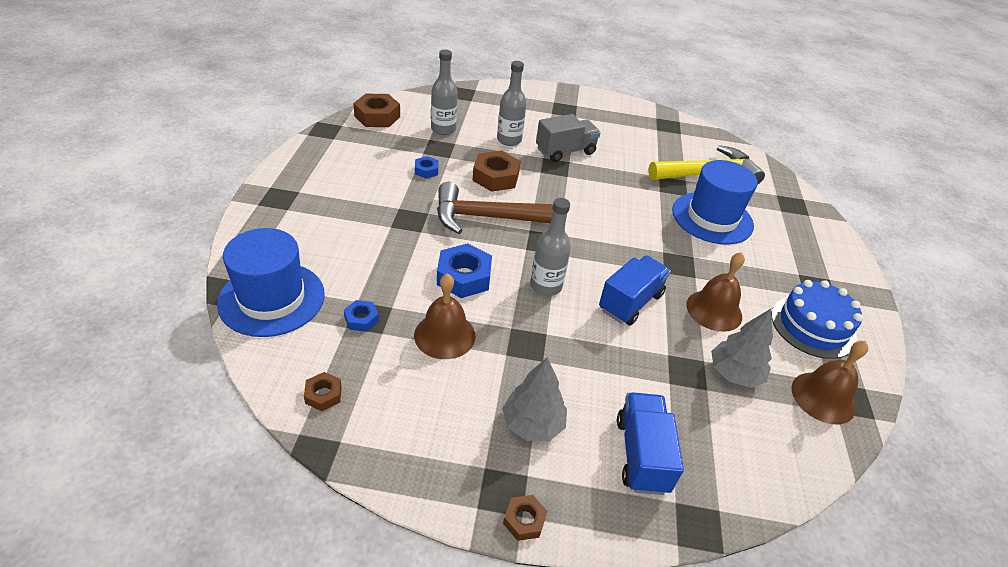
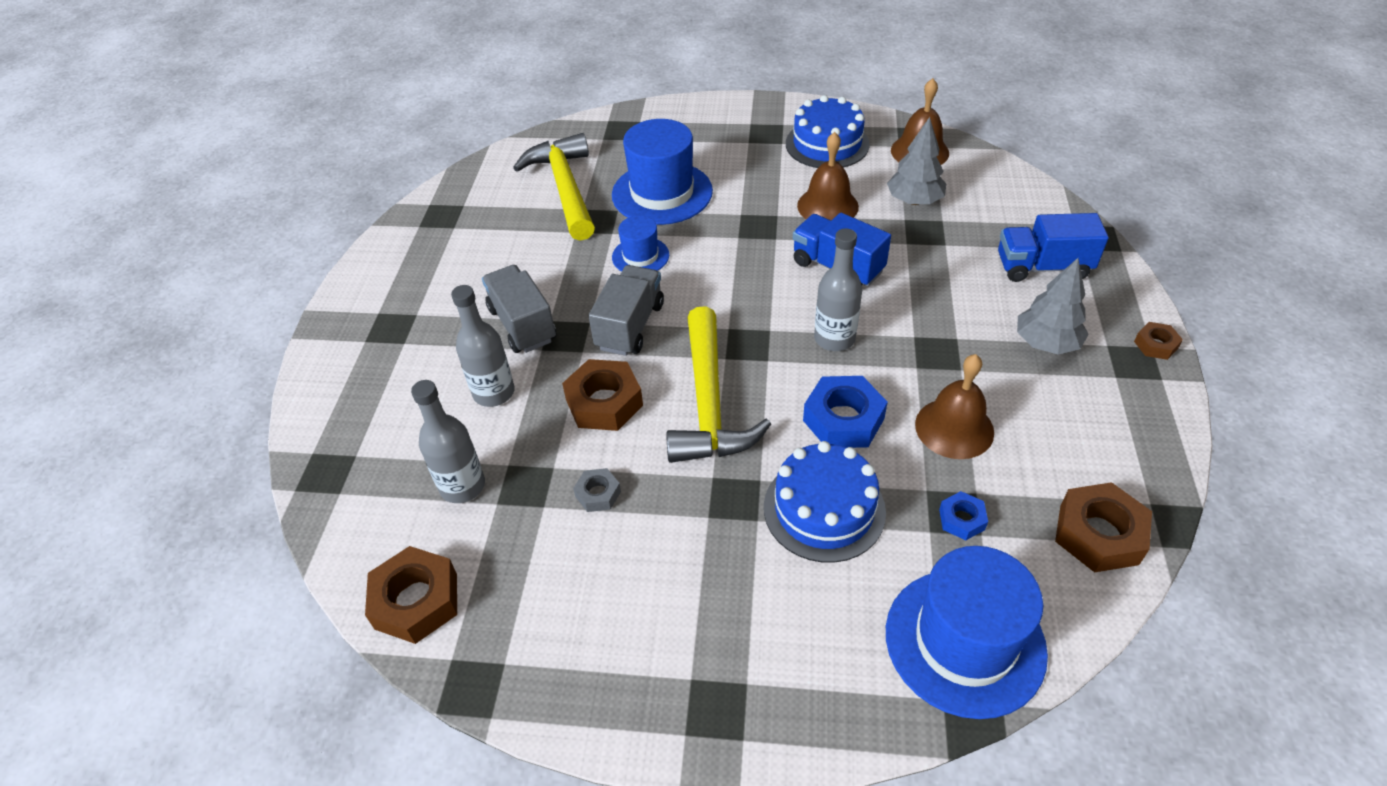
camera: 85 degrees left, 5 degrees up
brown nut [304,372,342,411] -> brown nut [1055,482,1152,573], size x1.87
blue nut [415,156,438,179] -> grey nut [573,468,621,512]
brown hammer [437,182,553,234] -> yellow hammer [666,306,771,463]
none -> grey truck [589,265,664,356]
none -> blue hat [612,216,669,271]
none -> blue cake [764,441,886,563]

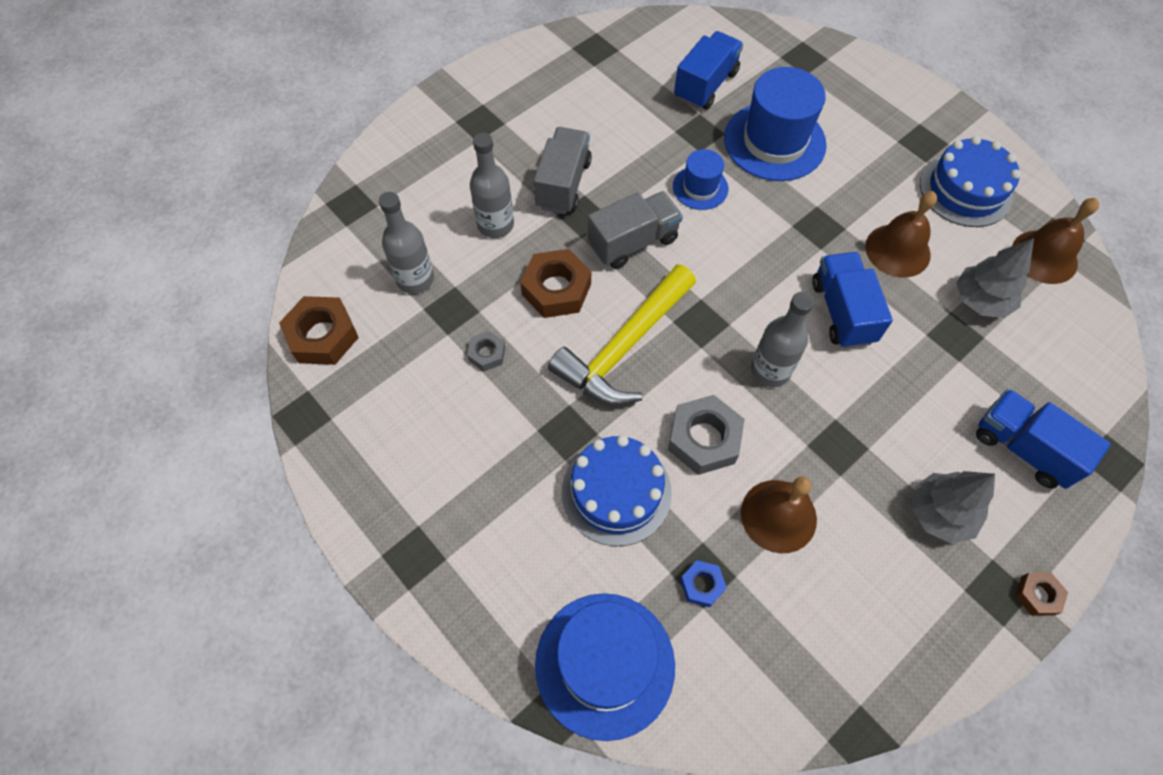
camera: 40 degrees right, 15 degrees up
yellow hammer [513,133,595,241] -> blue truck [674,31,743,110]
blue nut [803,376,888,448] -> grey nut [668,395,745,475]
brown nut [1055,482,1152,573] -> none

